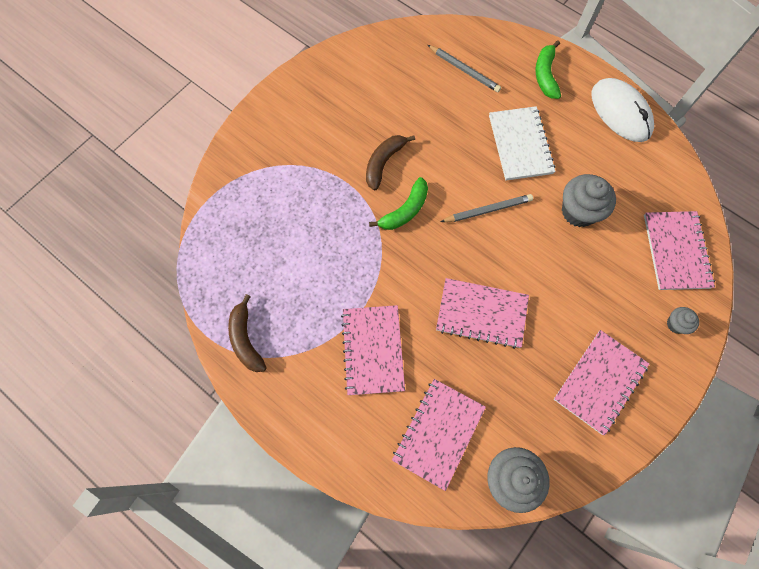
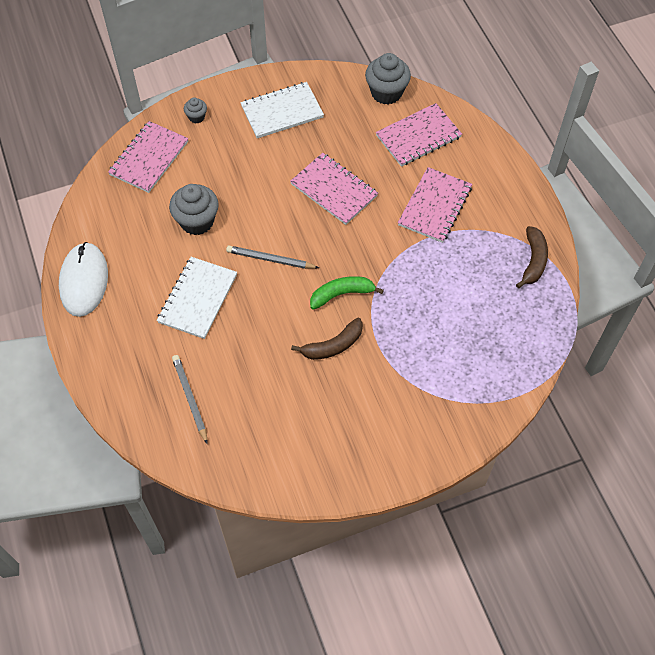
camera: 150 degrees left, 10 degrees down
green banana [536,40,561,99] -> none
pink notebook [554,330,649,436] -> white notebook [240,82,324,138]

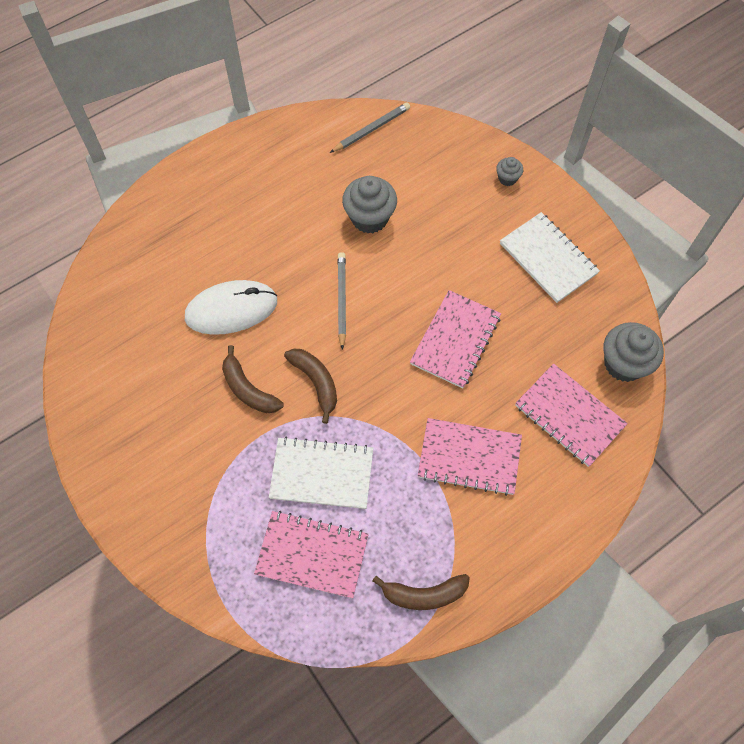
camera: 75 degrees right, 5 degrees up
white mouse [59,242,108,317] -> white mouse moved to [185,280,277,335]
pink notebook [108,121,188,193] -> pink notebook moved to [254,511,369,598]
white notebook [157,257,237,339] -> white notebook moved to [269,437,373,509]
grey pencil [172,355,208,444] -> grey pencil moved to [330,102,410,153]
green banana [310,276,384,310] -> brown banana [284,349,337,424]

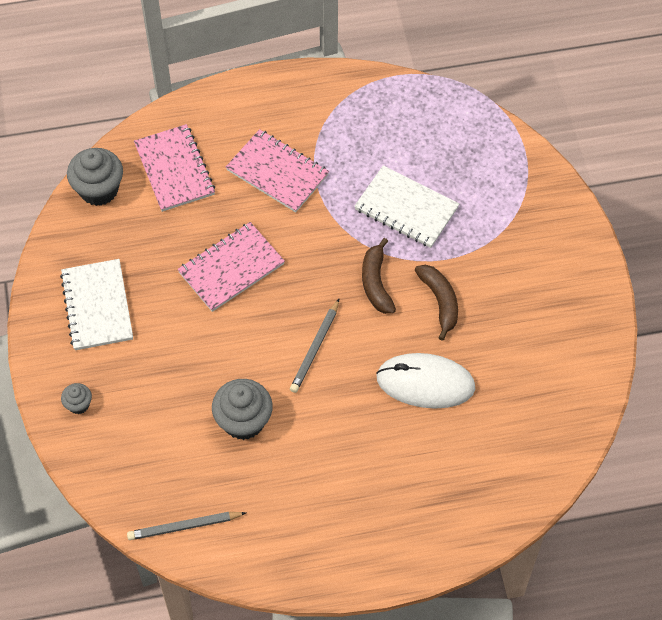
camera: 155 degrees left, 5 degrees down
pink notebook [254,511,369,598] -> none
brown banana [373,574,470,610] -> none

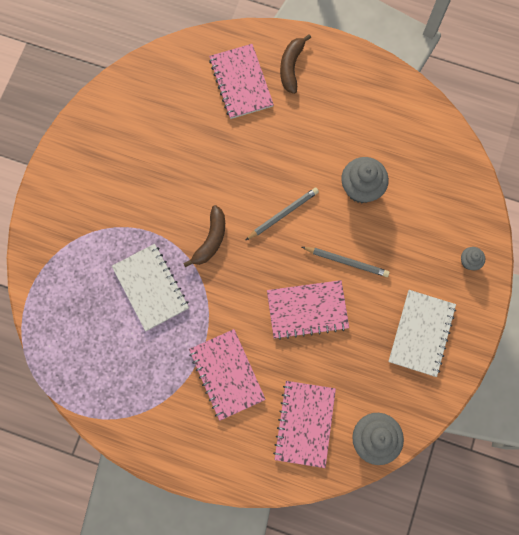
camera: 150 degrees left, 15 degrees up
grey pencil [127,512,246,540] -> grey pencil moved to [302,247,390,277]
white mouse [376,353,475,409] -> none
brown banana [415,265,458,341] -> brown banana moved to [280,34,311,94]
none -> pink notebook [209,44,274,119]

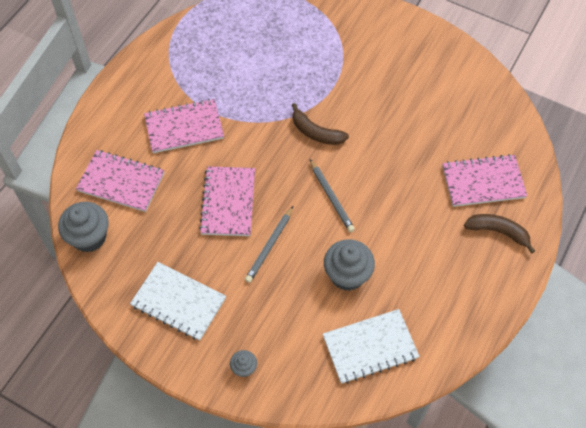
camera: 100 degrees right, 15 degrees down
white notebook [112,244,189,331] -> white notebook moved to [323,309,420,384]

